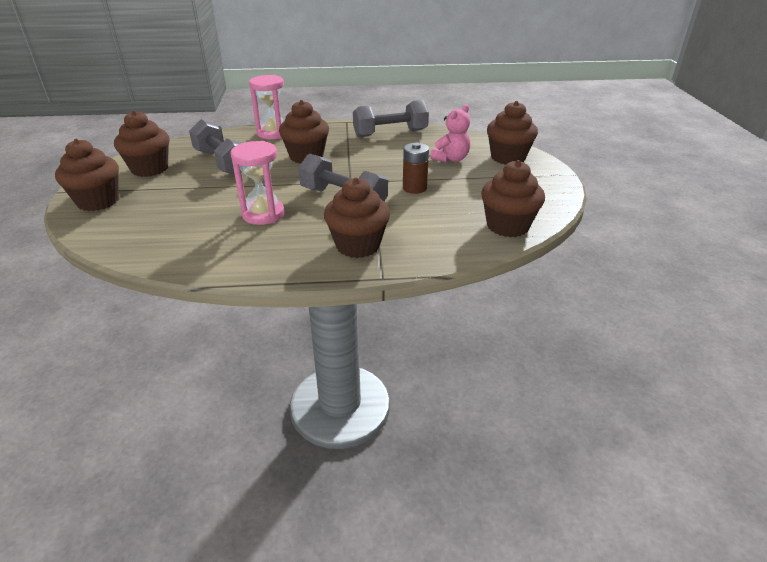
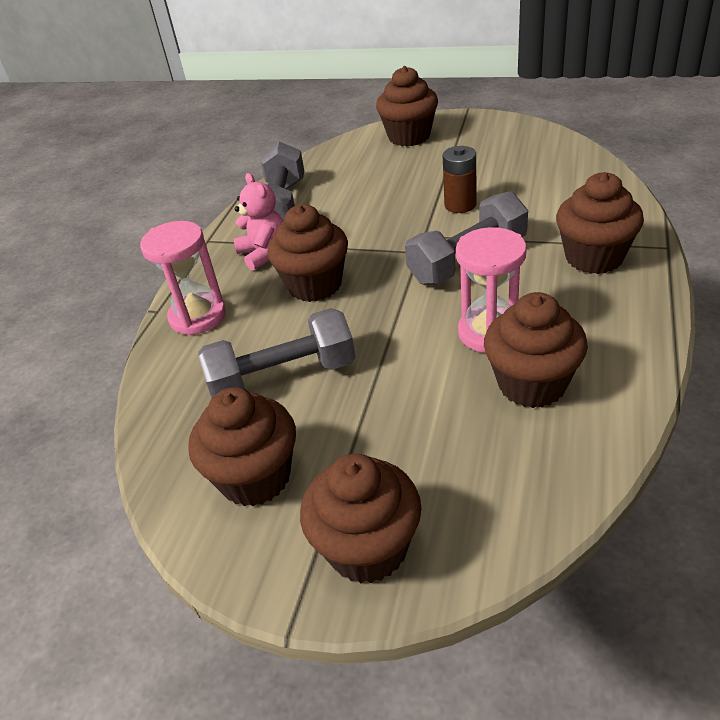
camera: 65 degrees left, 5 degrees up
pink teddy bear [430,104,470,162] -> pink teddy bear moved to [233,173,283,270]
brown cupcake [481,160,545,237] -> brown cupcake moved to [484,292,588,408]

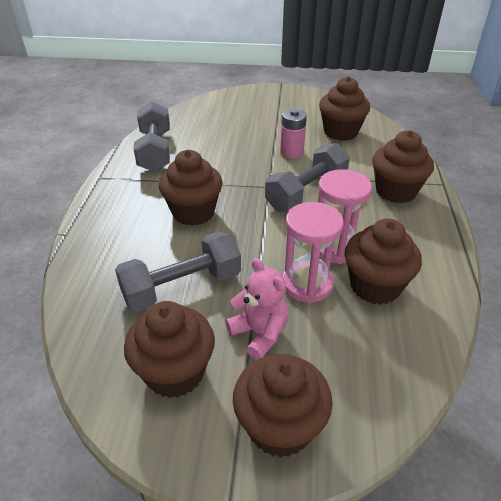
camera: 15 degrees left, 0 degrees up
pink hourglass [140,221,226,336] -> pink hourglass moved to [283,202,344,303]
pink teddy bear [233,173,283,270] -> pink teddy bear moved to [226,258,288,360]
brown cupcake [376,66,438,146] -> brown cupcake moved to [319,76,370,141]
brown battery [443,146,477,213] -> pink battery [280,109,307,158]

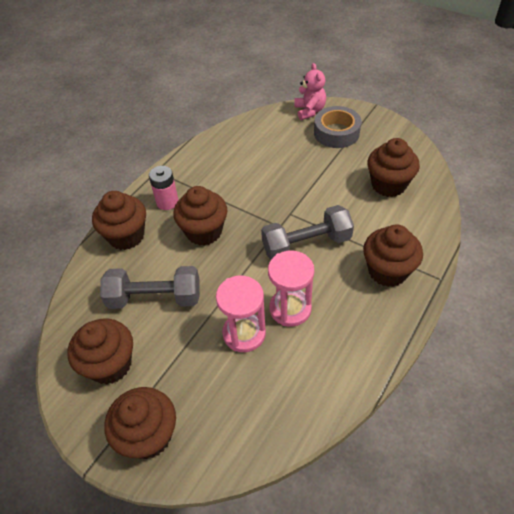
camera: 30 degrees right, 10 degrees up
grey dumbbell [134,101,170,172] -> none
pink teddy bear [226,258,288,360] -> pink teddy bear moved to [294,63,326,120]
pink battery [280,109,307,158] -> pink battery moved to [149,166,179,210]
brown cupcake [345,218,422,305] -> brown cupcake moved to [92,191,146,250]
none -> grey tape [314,106,361,148]

